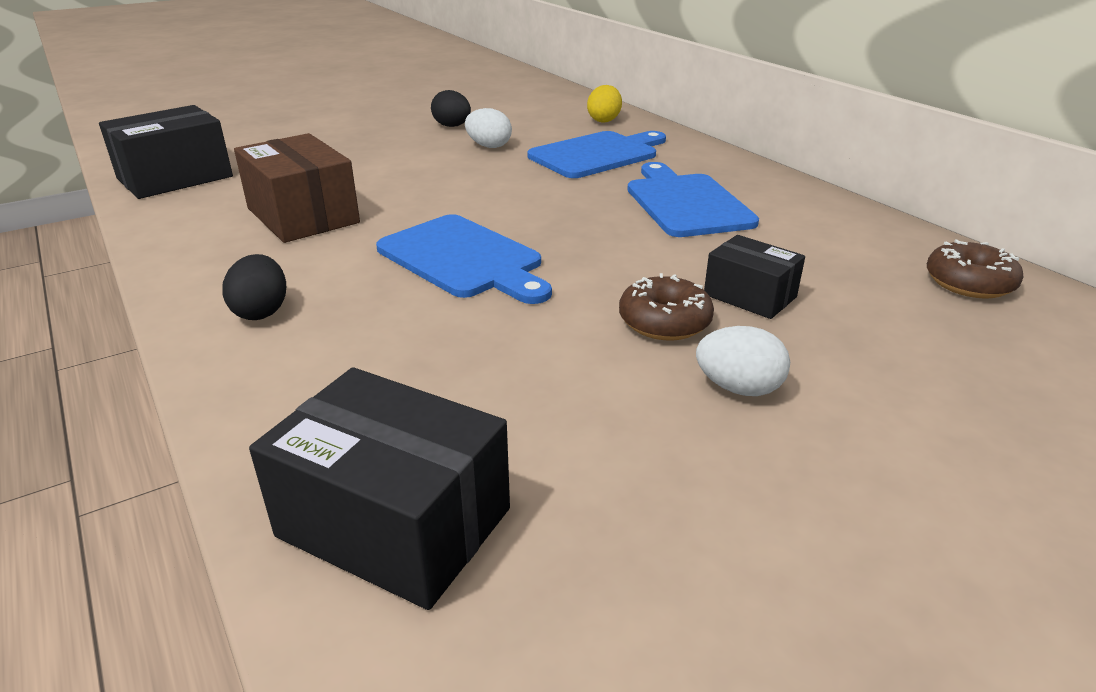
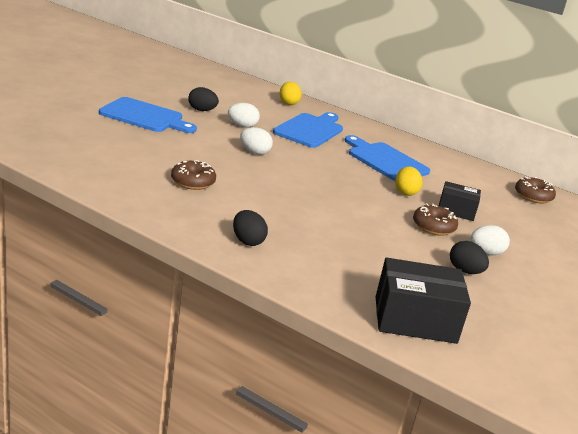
camera: 30 degrees left, 5 degrees down
black box [99,105,233,199] -> none
brown box [234,133,360,243] -> brown donut [171,160,216,190]
blue cutting board [376,214,552,304] -> blue cutting board moved to [99,97,197,133]
none -> white egg [240,127,273,155]
none -> yellow egg [395,166,422,196]
none -> black egg [450,241,489,274]

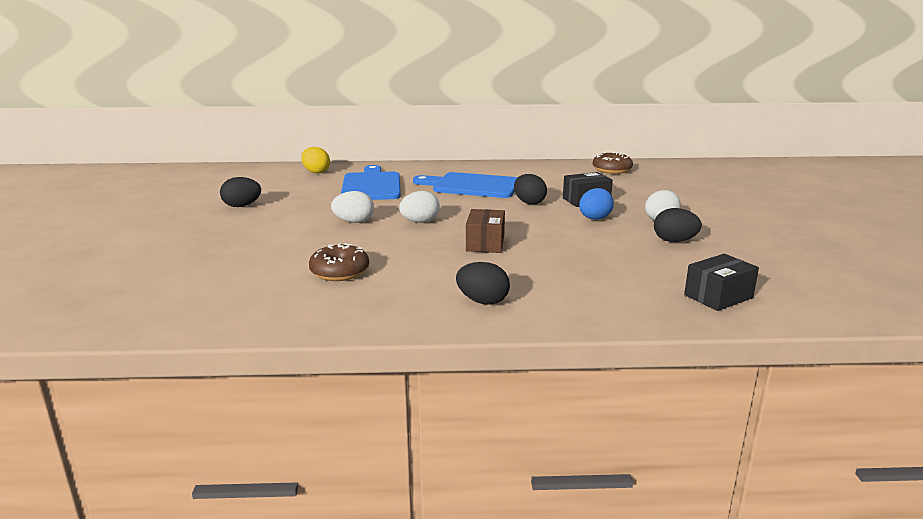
camera: 30 degrees left, 5 degrees down
blue cutting board [99,97,197,133] -> none
white egg [228,103,260,127] -> white egg moved to [399,191,440,223]
black box [376,258,471,344] -> black box [684,254,759,311], size x0.60
yellow egg [395,166,422,196] -> black egg [514,174,547,205]
brown donut [413,204,458,236] -> blue egg [579,188,614,220]
none -> brown box [466,209,505,253]

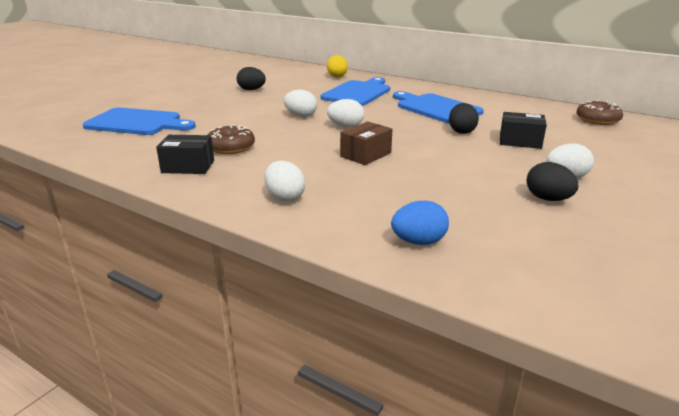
camera: 35 degrees right, 5 degrees up
black egg [456,262,510,305] -> white egg [265,161,305,202]
blue egg [579,188,614,220] -> blue egg moved to [391,201,449,245]
black box [684,254,759,311] -> black box moved to [156,135,214,174]
none -> blue cutting board [83,108,196,135]

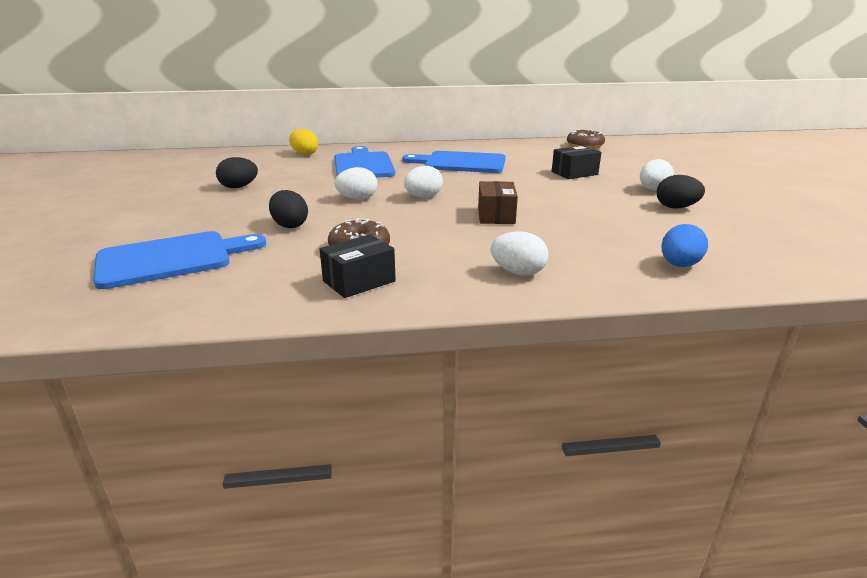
camera: 40 degrees left, 0 degrees up
black egg [449,103,479,134] -> black egg moved to [269,190,308,228]

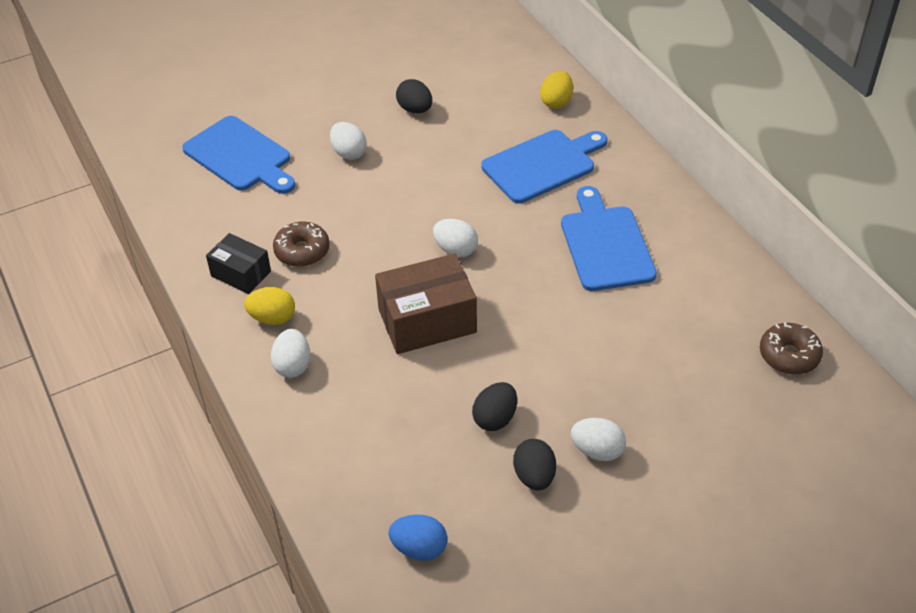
camera: 70 degrees right, 20 degrees up
black egg [269,190,308,228] -> black egg moved to [472,382,517,431]
white egg [334,167,377,200] -> white egg moved to [330,122,367,160]
brown box [478,181,518,224] -> brown box [375,253,477,354], size x1.67
black box [552,146,602,179] -> none
blue egg [661,224,708,267] -> blue egg moved to [389,515,447,561]
none -> yellow egg [244,287,295,325]

